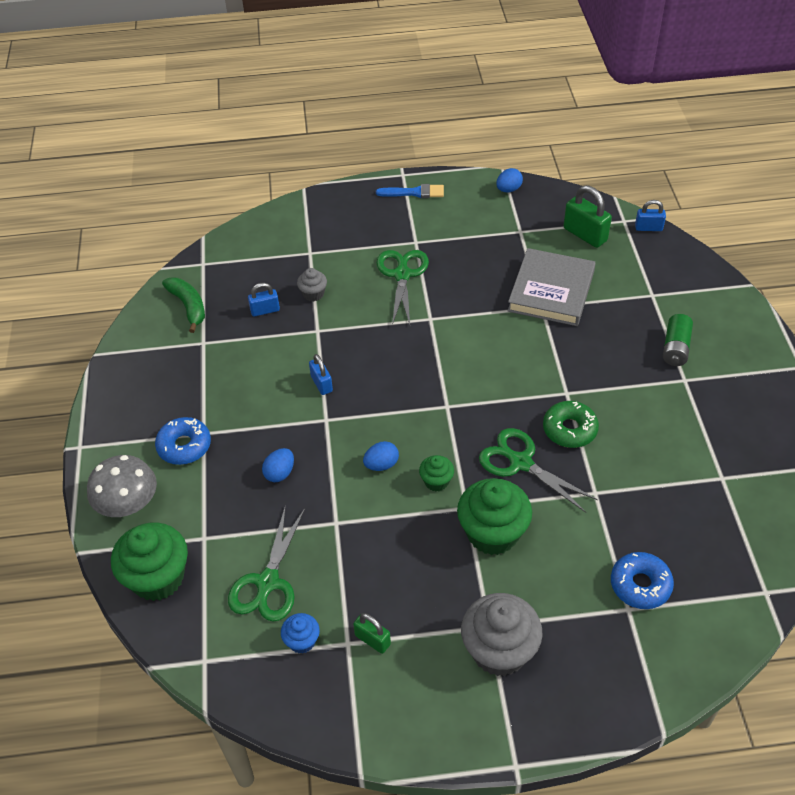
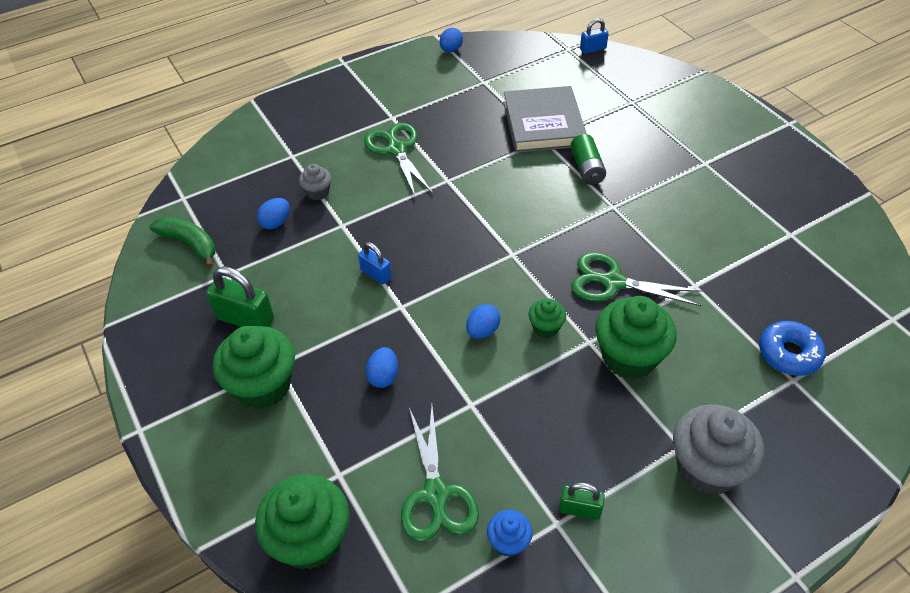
camera: 25 degrees left, 0 degrees up
grey mushroom [87,455,157,517] -> none
blue donut [155,417,211,465] -> green cupcake [213,326,295,409]
blue padlock [248,283,280,317] -> blue egg [257,198,289,229]
blue brush [376,184,444,198] -> none
green donut [543,401,599,448] -> none
green padlock [563,185,612,248] -> green padlock moved to [206,266,274,327]
green battery [663,314,693,366] -> green battery moved to [571,134,606,185]

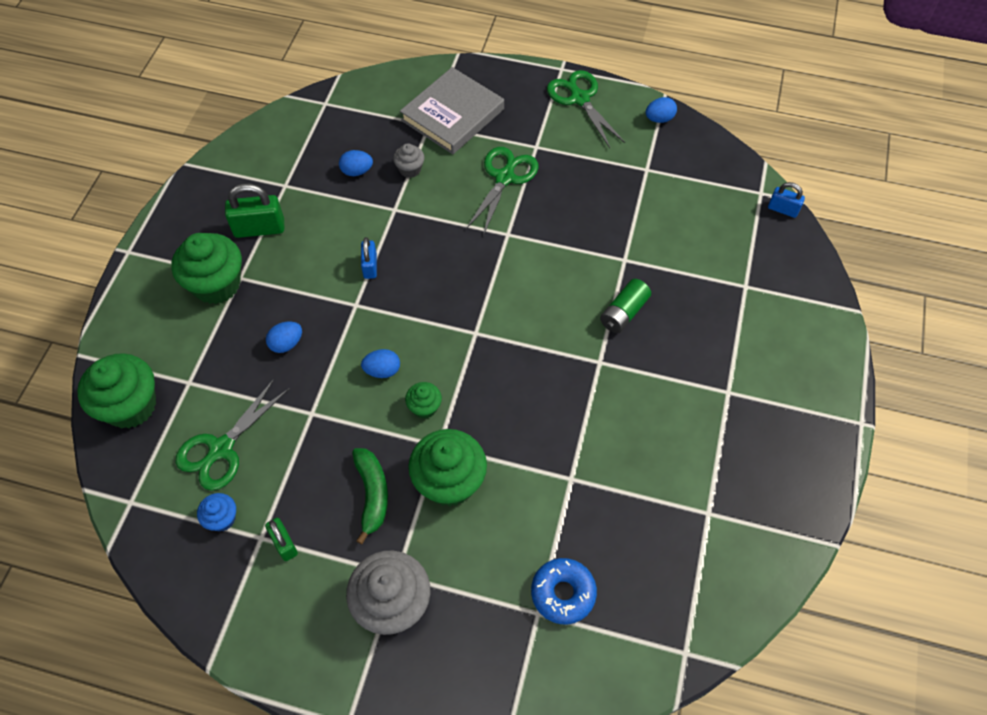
camera: 45 degrees right, 10 degrees up
green banana [150,217,215,268] -> green banana moved to [352,448,388,544]
green padlock [206,266,274,327] -> green padlock turned 75 degrees counterclockwise [225,183,284,238]
grey book [503,86,587,153] -> grey book moved to [400,67,504,154]
green scissors [571,252,703,306] -> green scissors moved to [547,70,625,148]

